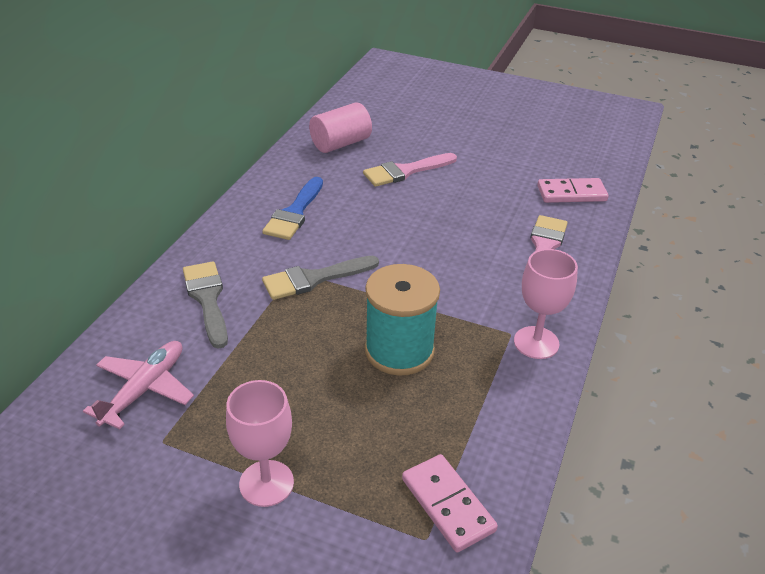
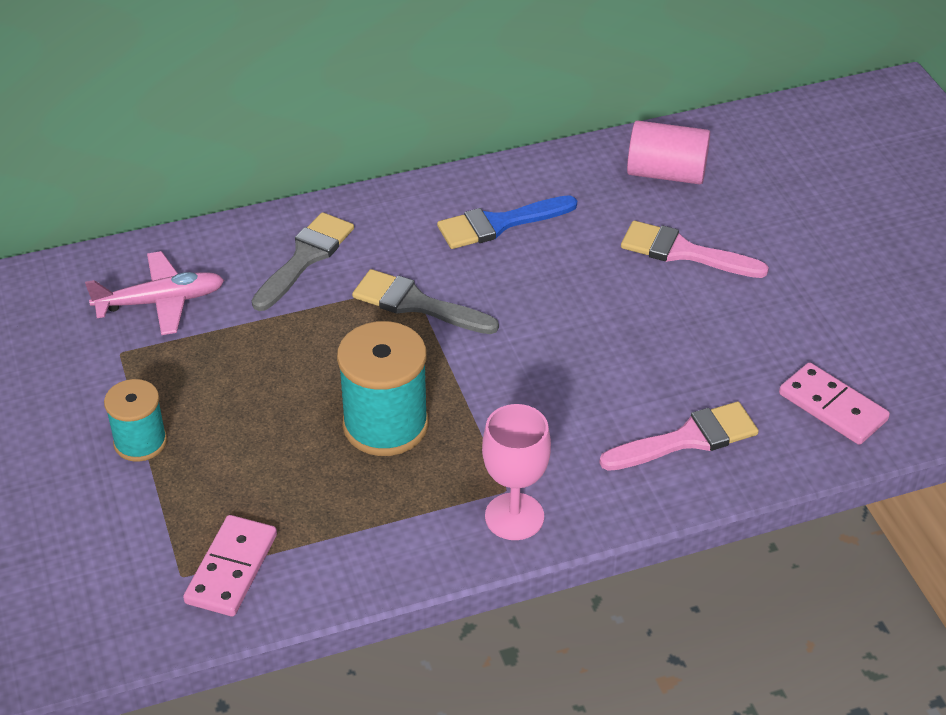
camera: 50 degrees right, 5 degrees up
pink goblet [226,380,294,507] -> turquoise spool [104,379,167,462]

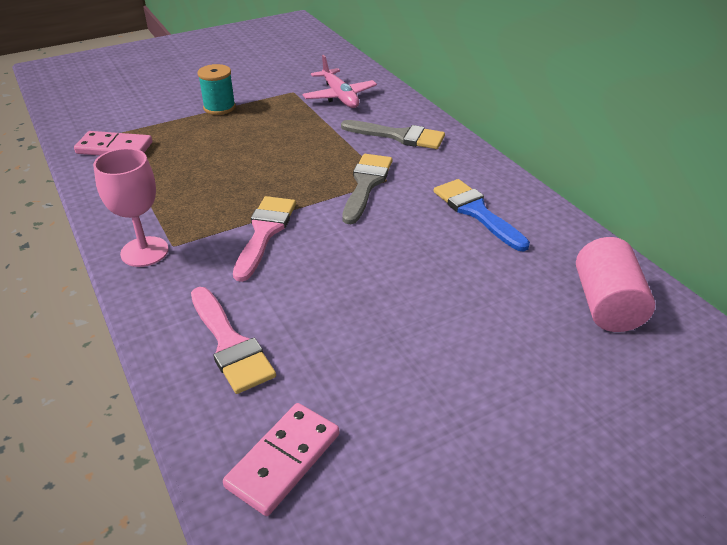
camera: 80 degrees right, 5 degrees down
turquoise spool [337,321,428,456] -> none
pink brush [621,221,769,278] -> pink brush moved to [233,196,296,282]

